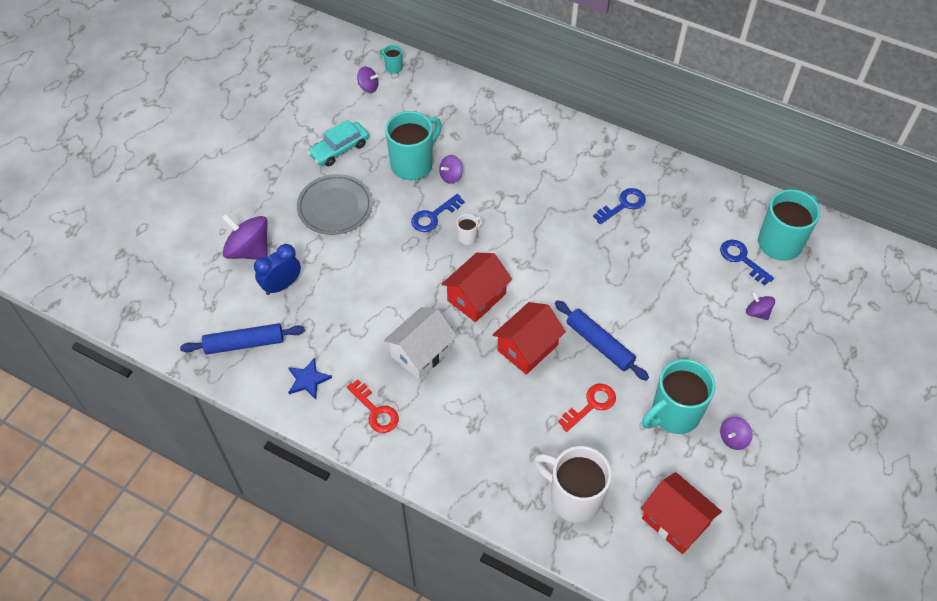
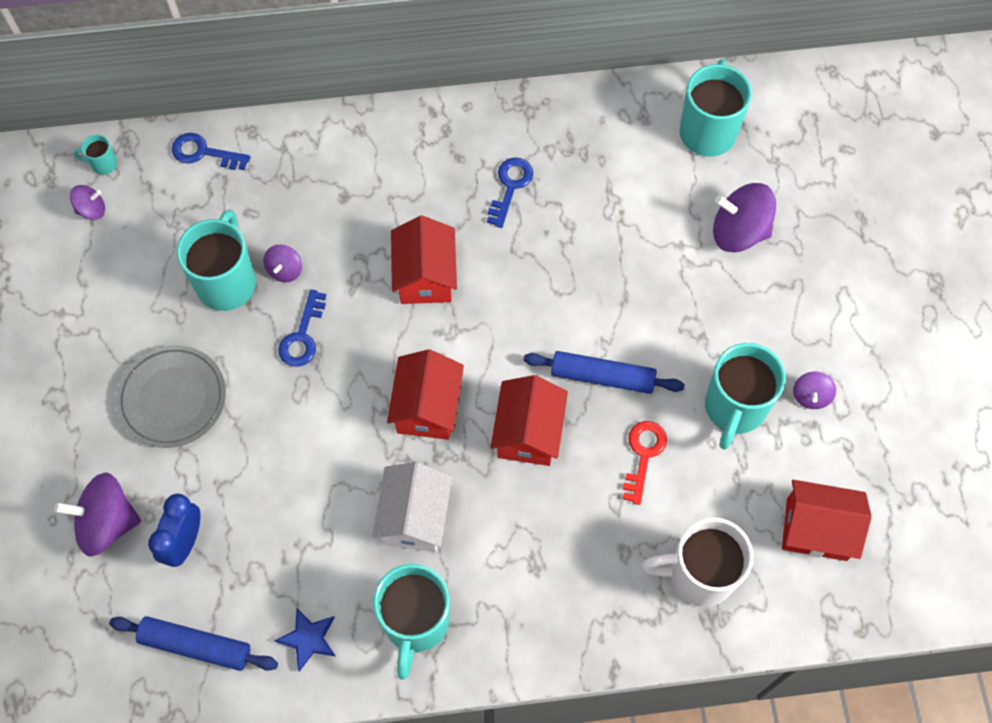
camera: 35 degrees left, 10 degrees up
blue rolling pin [180,323,305,354] -> blue rolling pin turned 60 degrees clockwise [109,616,278,671]
turquoise car [307,120,369,166] -> none
red key [347,379,399,433] -> turquoise mug [373,564,450,680]
white mug [457,214,483,245] -> none
blue key [720,240,774,285] -> blue key moved to [172,133,251,170]
purple spinning top [746,292,775,320] -> purple spinning top [713,183,776,252], size x1.91
none -> red house [391,216,457,304]

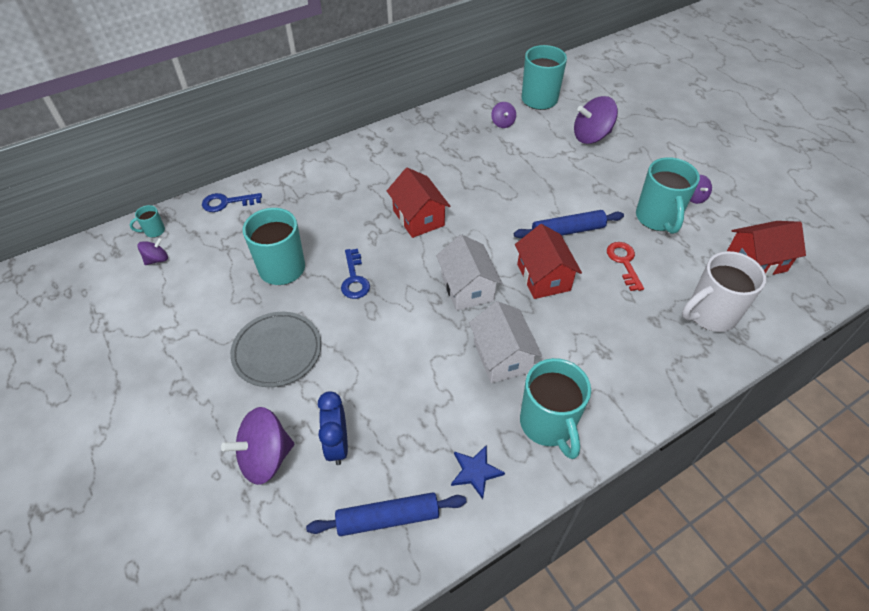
camera: 25 degrees left, 15 degrees down
purple spinning top [264,245,302,282] -> purple spinning top moved to [491,102,516,128]
red house [387,349,464,440] -> white house [436,234,502,311]
blue key [487,157,533,228] -> none

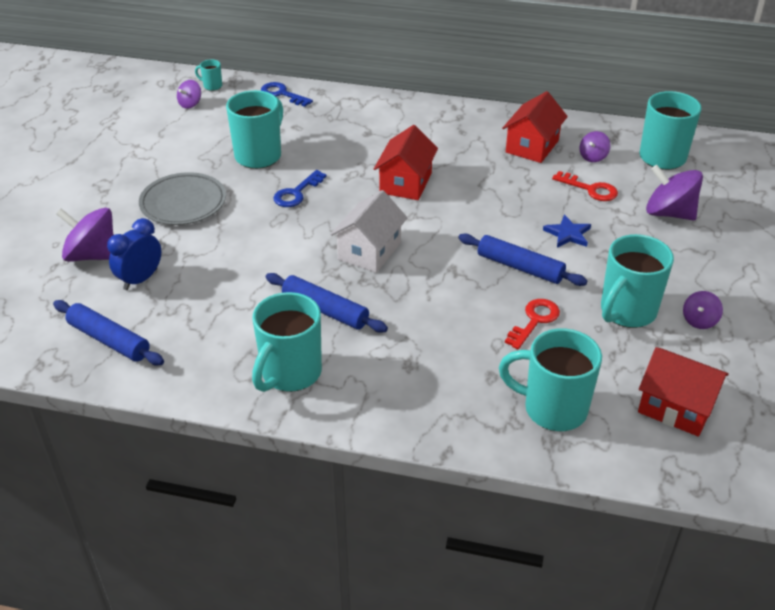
camera: 45 degrees right, 10 degrees down
purple spinning top [137,238,168,265] -> purple spinning top turned 120 degrees clockwise [177,80,201,109]
blue star [451,445,505,499] -> blue star moved to [543,215,591,248]
white house [469,301,542,383] -> blue rolling pin [266,273,388,333]
red house [515,224,582,299] -> red house moved to [502,91,568,163]
white mug [682,251,766,332] -> turquoise mug [499,328,602,432]
none -> red key [552,171,618,201]

